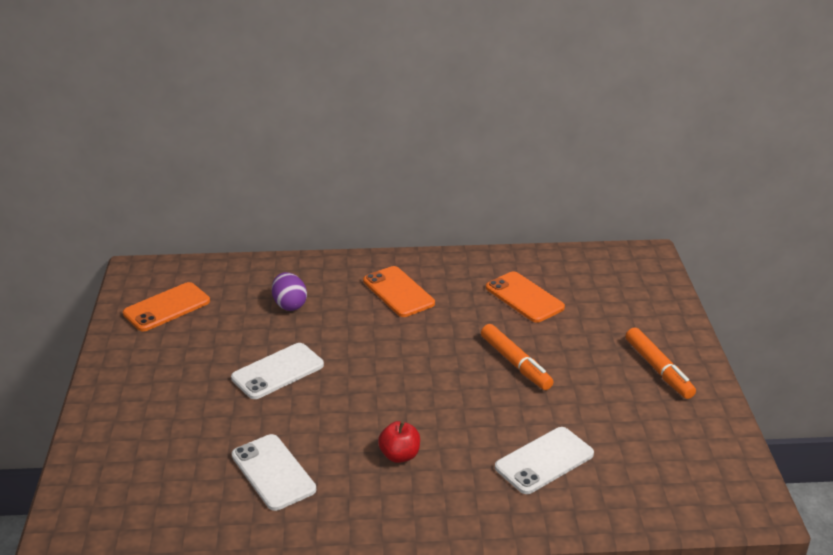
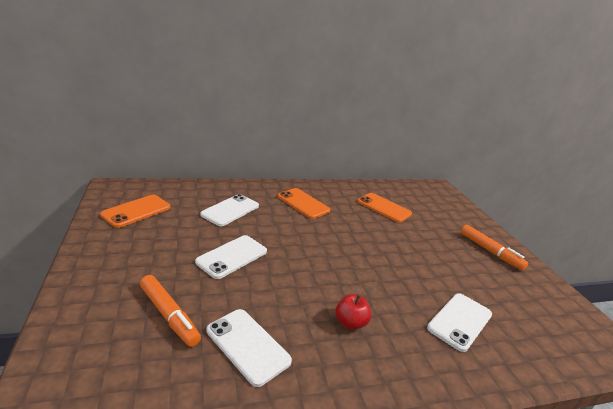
camera: 15 degrees left, 5 degrees down
purple egg [272,272,307,311] -> white phone [200,194,259,226]
orange marker [481,324,553,390] -> orange marker moved to [140,275,201,347]

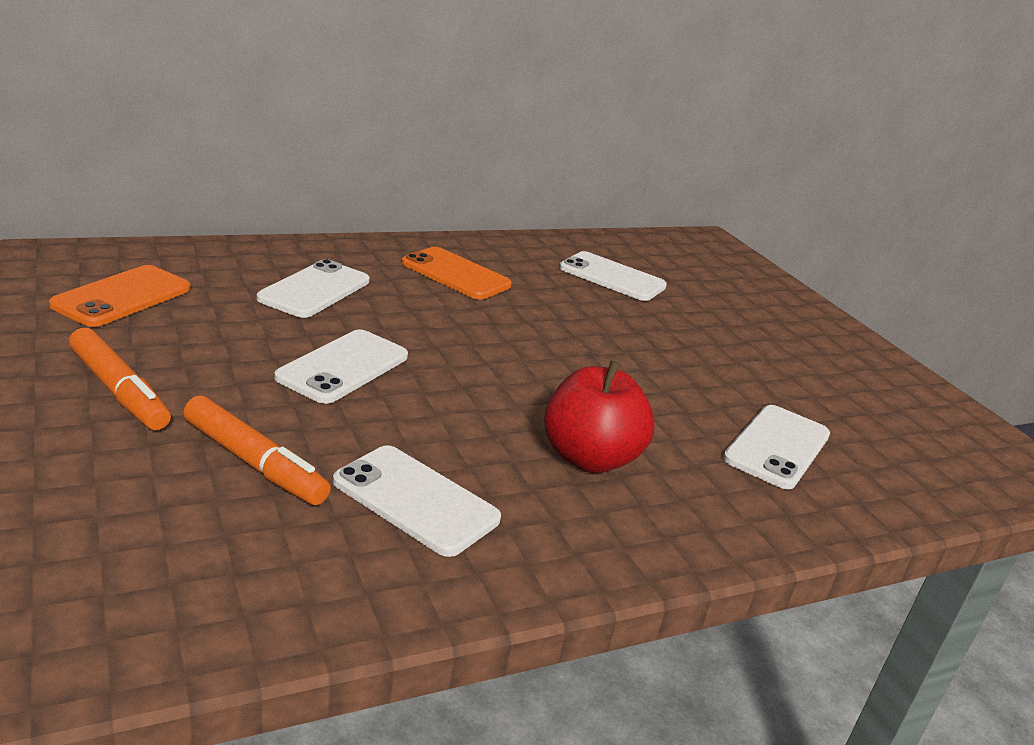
camera: 10 degrees left, 0 degrees up
red apple [335,294,371,330] -> red apple [544,360,655,473], size x1.67
orange phone [357,193,412,223] -> white phone [559,251,667,301]
orange marker [461,225,528,270] -> orange marker moved to [69,328,171,430]

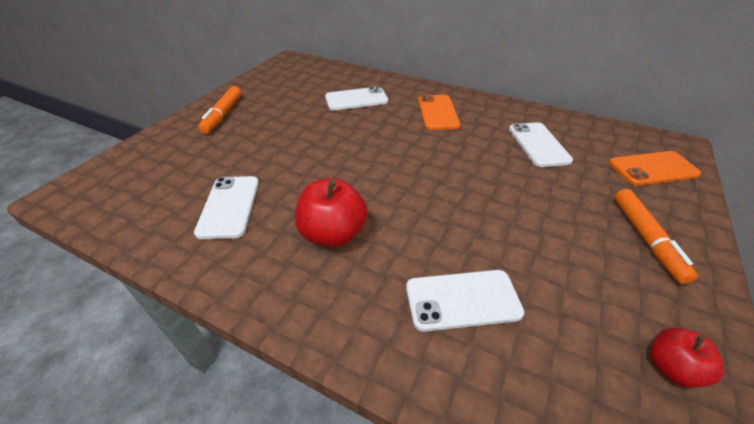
camera: 55 degrees right, 15 degrees up
orange phone [49,265,191,327] -> orange phone moved to [609,151,701,186]
orange marker [183,396,331,505] -> orange marker moved to [614,189,698,284]
white phone [274,329,408,404] -> none
none -> red apple [650,327,724,388]

